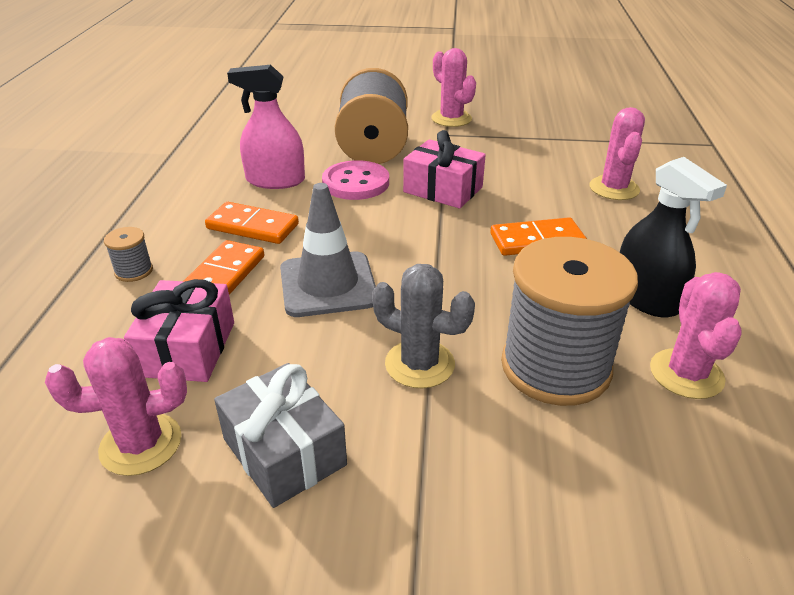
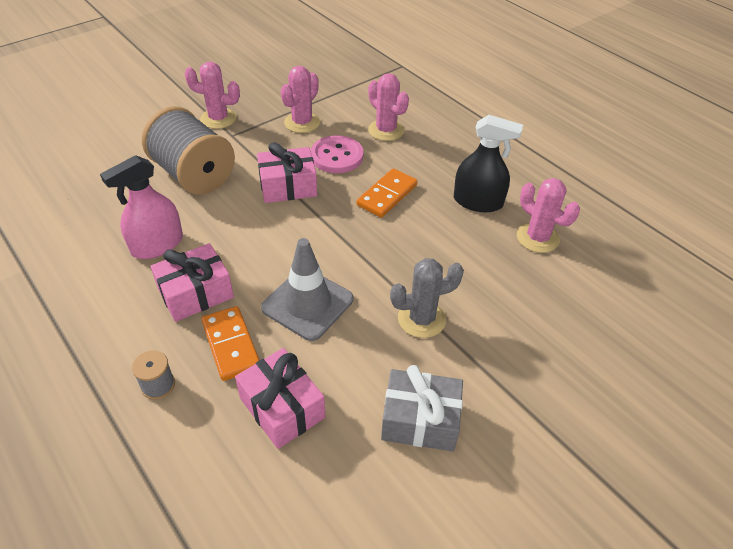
camera: 45 degrees left, 10 degrees up
pink cactus [45,337,187,476] -> pink cactus moved to [280,66,320,133]
orange domino [205,202,299,244] -> pink gift [150,243,234,322]
pink button [322,160,389,200] -> pink button moved to [311,135,363,173]
grey spool [501,237,638,406] -> none

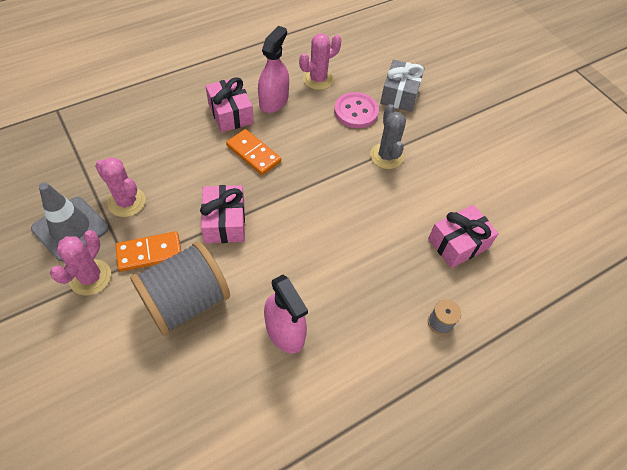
camera: 85 degrees left, 10 degrees up
pink gift [150,243,234,322] -> pink gift moved to [206,77,254,132]
orange domino [201,306,259,381] -> orange domino moved to [116,231,181,272]
grey traffic cone [261,238,353,341] -> grey traffic cone moved to [31,182,109,261]
pink button [311,135,363,173] -> pink button moved to [334,92,379,128]
pink cactus [368,73,409,141] -> none
grey gift [381,365,463,451] -> grey gift moved to [380,60,425,112]
black spray bottle [454,115,523,212] -> pink spray bottle [258,26,289,113]

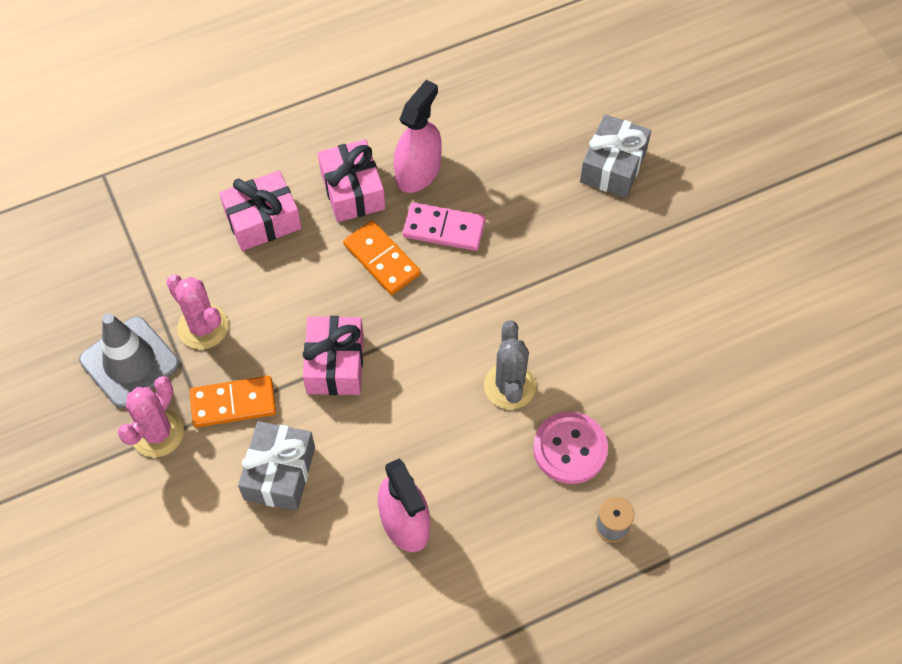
camera: 10 degrees right, 5 degrees up
grey spool [130,241,230,336] -> grey gift [238,421,315,511]
pink cactus [299,33,342,90] -> none
pink button [334,92,379,128] -> pink button moved to [533,412,608,484]
grey cactus [370,104,406,169] -> grey cactus moved to [484,321,536,409]
pink gift [428,205,499,268] -> pink gift moved to [219,171,301,251]
none -> pink domino [403,202,485,251]

